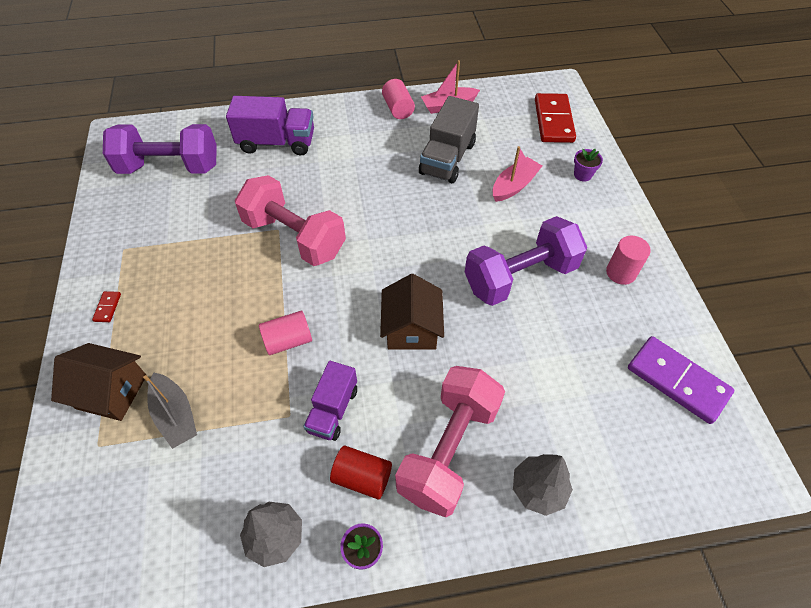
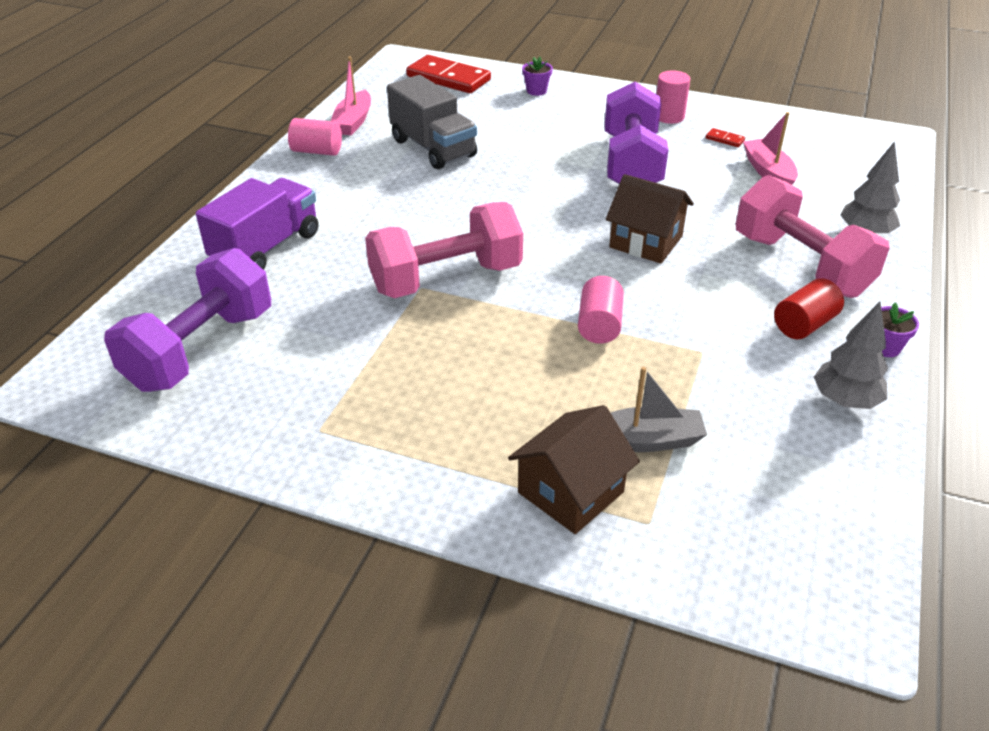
camera: 60 degrees left, 15 degrees down
red domino [92,291,121,322] -> red domino moved to [706,128,745,147]
purple truck [303,361,357,441] -> none
pink boat [492,146,542,202] -> pink boat moved to [743,112,798,185]
purple domino [628,336,734,424] -> none

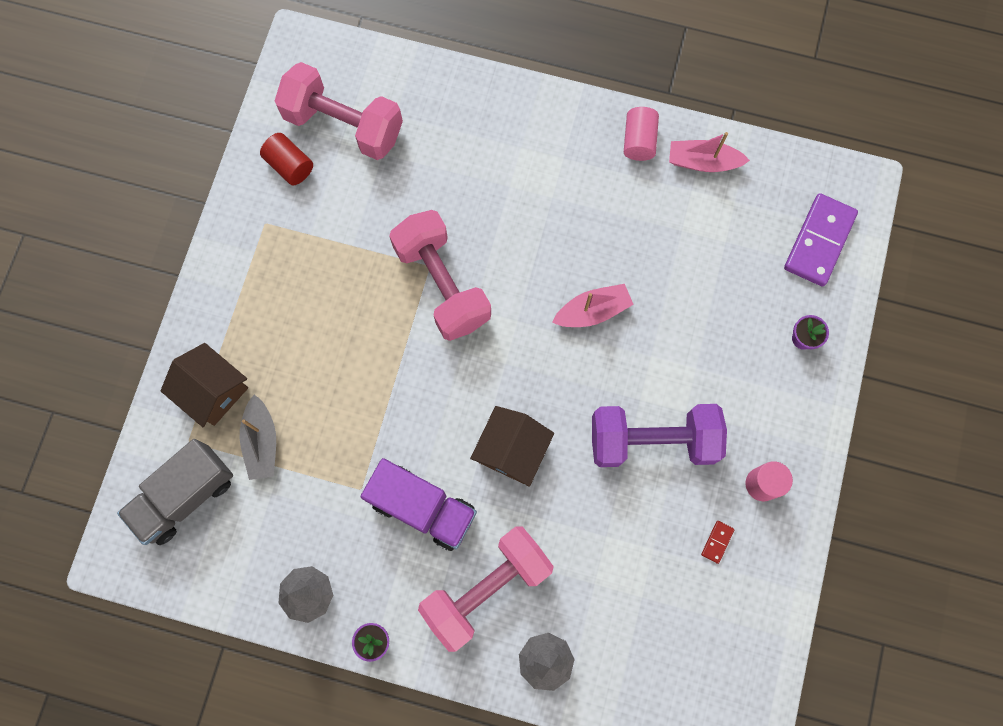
camera: 85 degrees right, 35 degrees up
purple dumbbell [104,248,271,392] -> pink dumbbell [275,62,403,160]
purple truck [196,178,318,270] -> purple truck moved to [361,458,477,551]
grey truck [387,75,477,169] -> grey truck moved to [117,439,233,545]
red domino [406,55,491,93] -> purple domino [784,193,858,287]
pink cylinder [578,276,624,344] -> none
pink boat [743,112,798,185] -> pink boat moved to [552,284,634,327]
red cylinder [774,278,844,339] -> red cylinder moved to [260,133,313,185]

